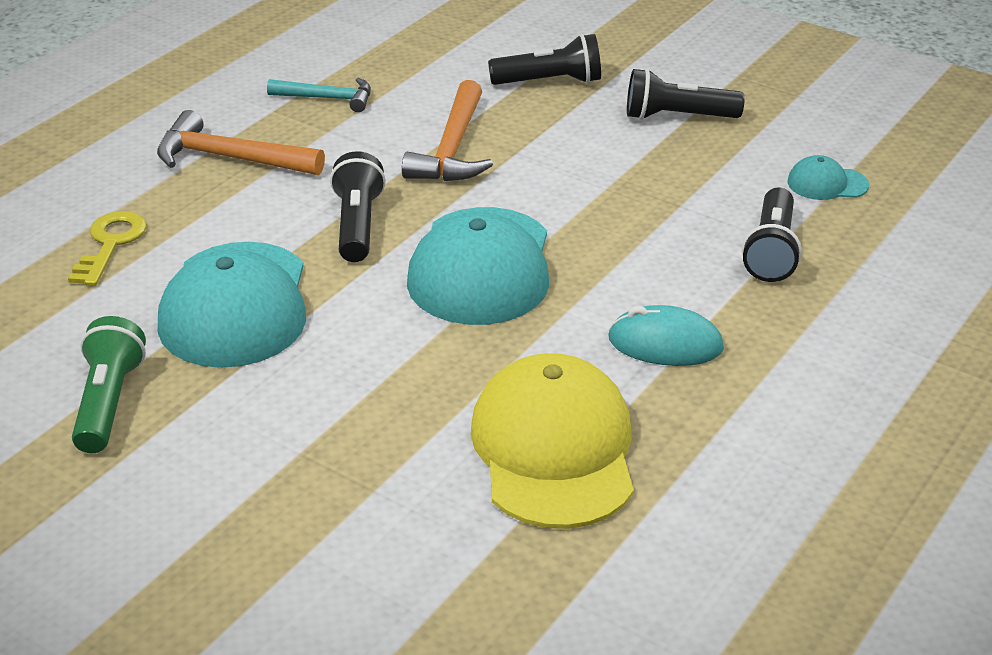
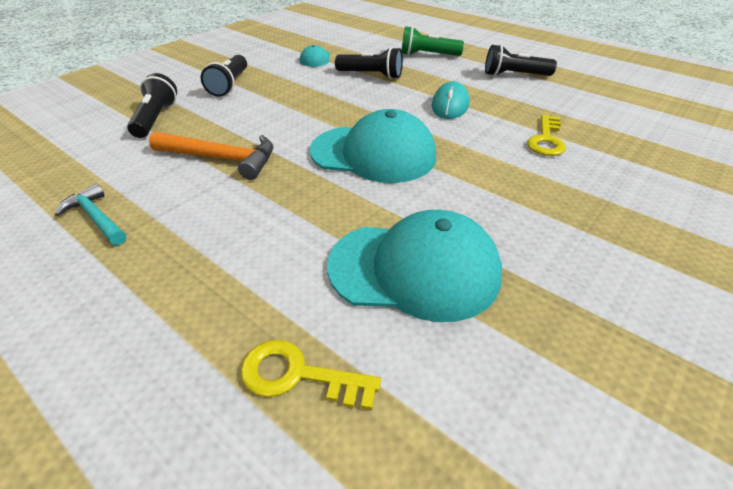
camera: 85 degrees left, 5 degrees up
green flashlight [72,316,146,453] -> green flashlight moved to [401,26,464,56]
orange hammer [157,110,325,175] -> none
turquoise hammer [267,78,371,112] -> turquoise hammer turned 60 degrees counterclockwise [55,184,126,245]
black flashlight [330,151,386,262] -> black flashlight moved to [485,44,557,76]
yellow cap [471,353,634,529] -> yellow key [527,115,566,156]

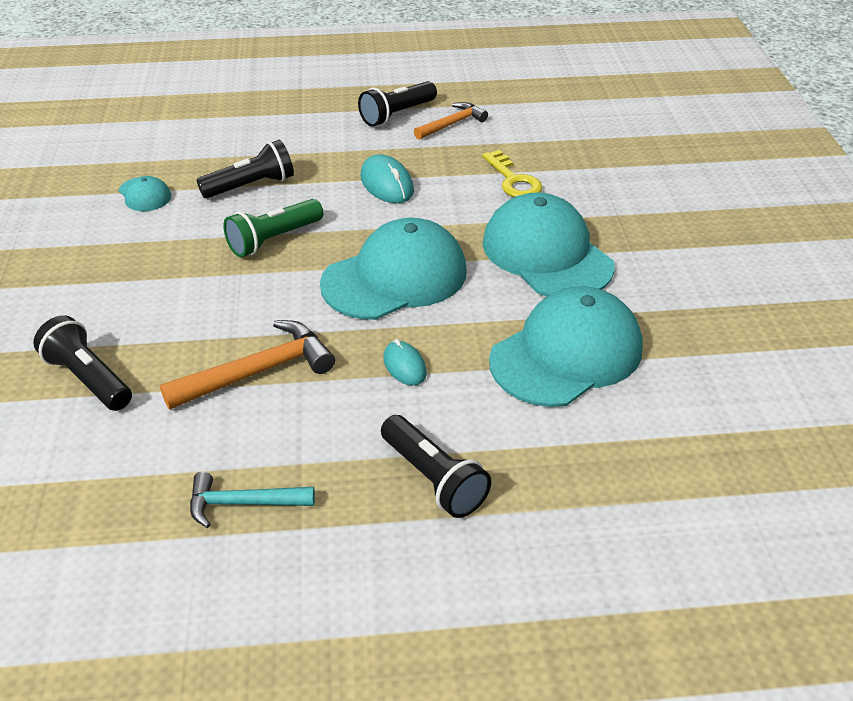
camera: 45 degrees left, 0 degrees up
black flashlight [201,55,247,97] -> black flashlight moved to [381,415,491,518]
yellow key [240,339,381,410] -> none
green flashlight [401,26,464,56] -> green flashlight moved to [223,199,323,257]
none -> turquoise mouse [383,339,427,386]
none -> orange hammer [414,102,488,140]
none -> turquoise cap [483,192,615,296]

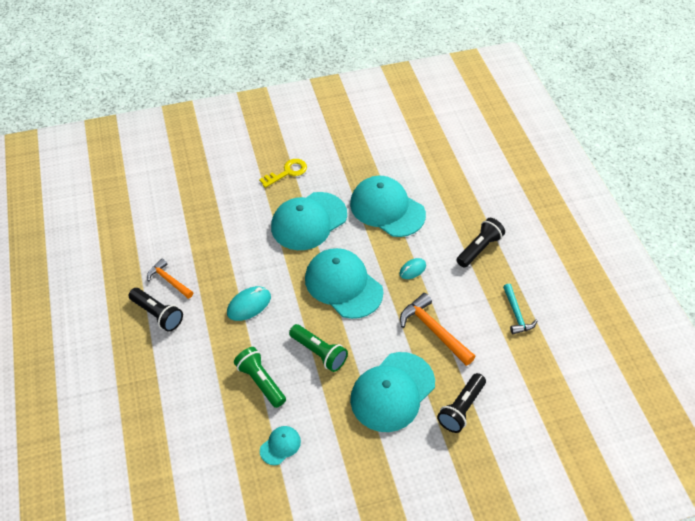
camera: 100 degrees left, 10 degrees up
black flashlight [197,139,294,198] -> green flashlight [234,347,286,408]
yellow key [482,150,543,197] -> yellow key moved to [259,159,307,188]
none -> turquoise cap [350,352,435,432]

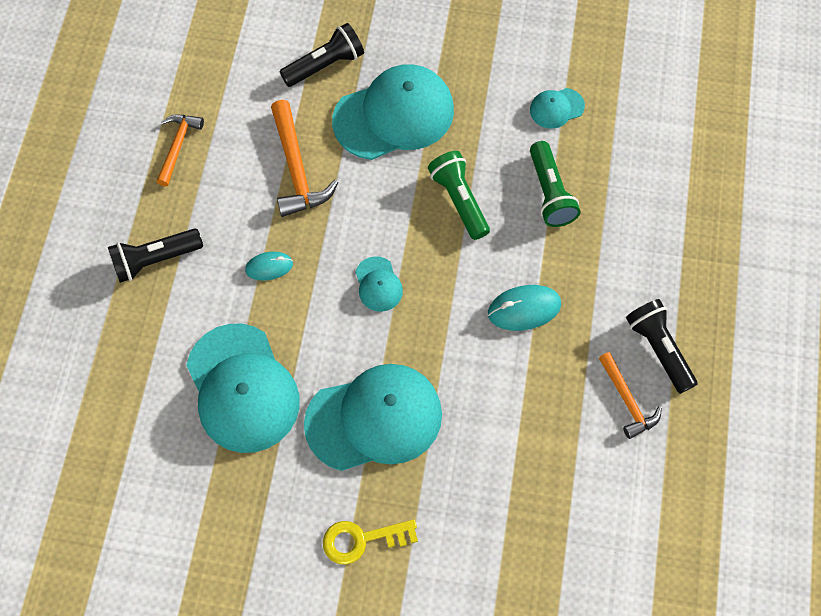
camera: 155 degrees left, 15 degrees up
turquoise cap [305,248,383,319] -> turquoise cap [355,256,403,312], size x0.45
turquoise hammer [503,284,537,334] -> orange hammer [156,114,204,187]

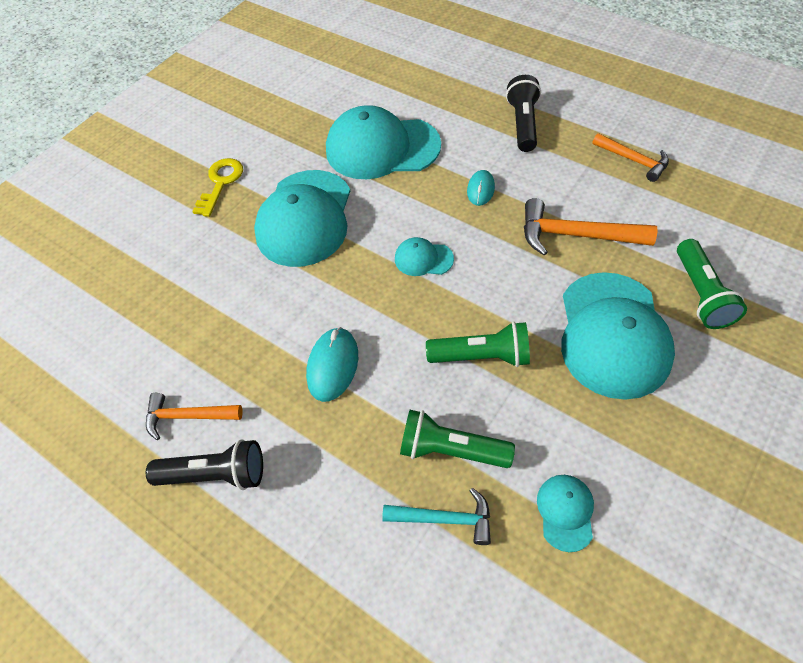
camera: 120 degrees right, 10 degrees down
black flashlight [279,23,364,87] -> green flashlight [677,239,747,329]
none -> turquoise hammer [382,488,491,545]

